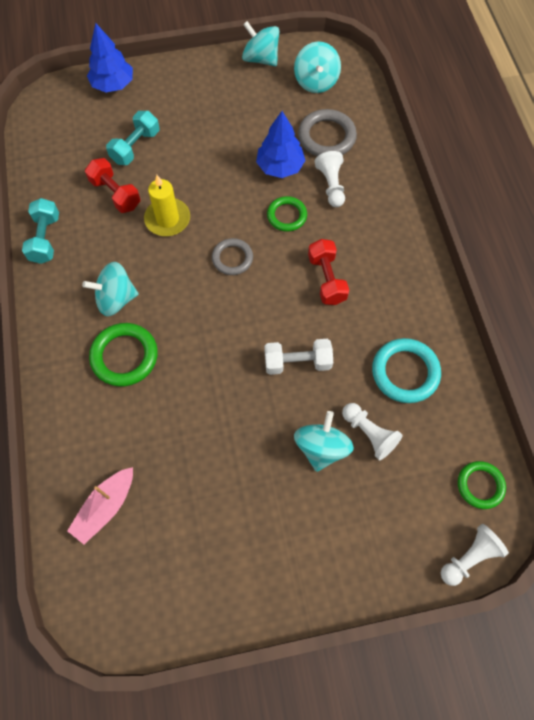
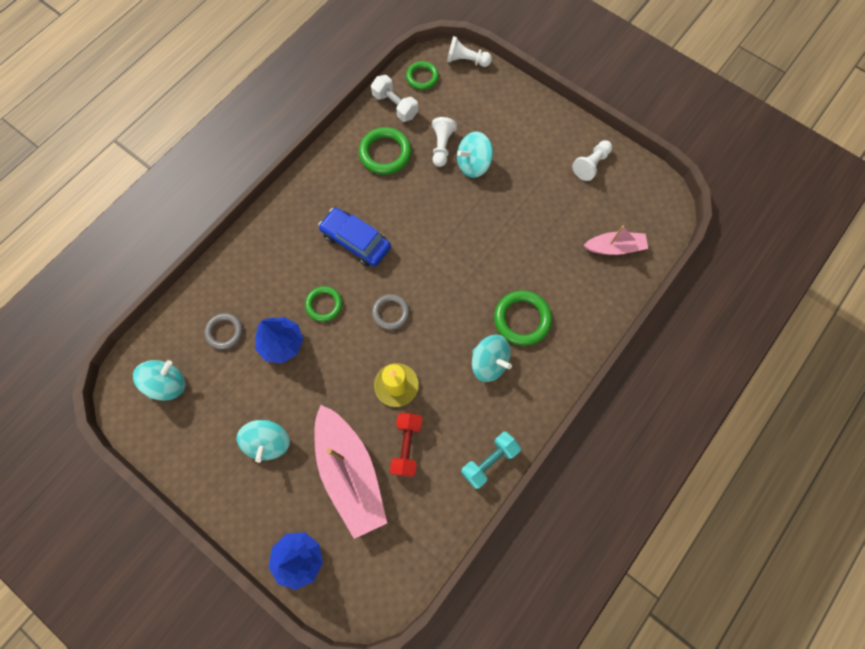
camera: 130 degrees left, 5 degrees up
turquoise dumbbell [106,111,159,165] -> pink boat [315,405,387,539]
turquoise spinning top [242,21,279,66] -> turquoise spinning top moved to [237,420,290,463]
white dumbbell [264,339,333,375] -> white dumbbell moved to [371,75,418,122]
grey ring [298,109,357,156] -> grey ring [204,313,243,349], size x0.65
red dumbbell [308,239,349,305] -> blue car [318,208,391,267]
white pawn [314,151,345,207] -> white pawn moved to [572,140,612,181]
turquoise ring [372,338,441,403] -> green ring [359,127,411,175]

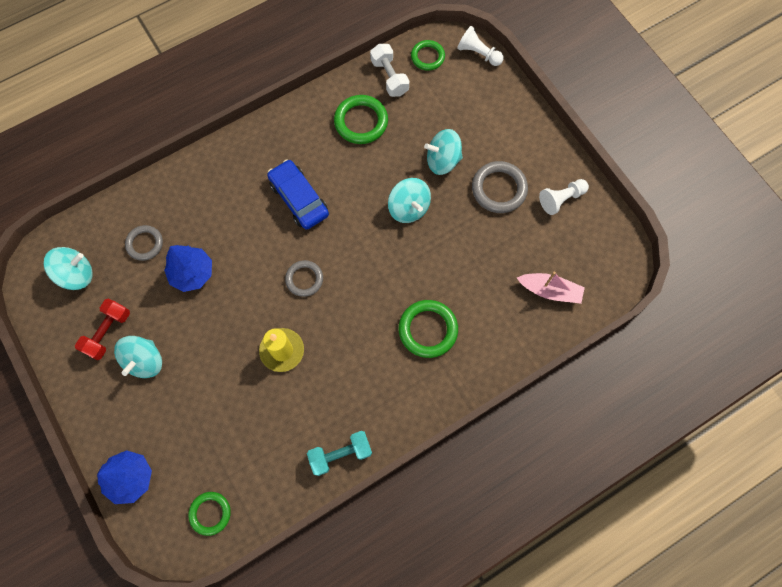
camera: 20 degrees right, 0 degrees up
green ring [305,286,342,322] -> green ring moved to [188,492,231,536]
pink boat [315,405,387,539] -> none
red dumbbell [390,413,422,477] -> red dumbbell moved to [75,299,130,360]
white pawn [432,117,457,167] -> none
turquoise spinning top [472,334,512,382] -> turquoise spinning top moved to [388,178,431,223]
none -> grey ring [472,161,528,213]

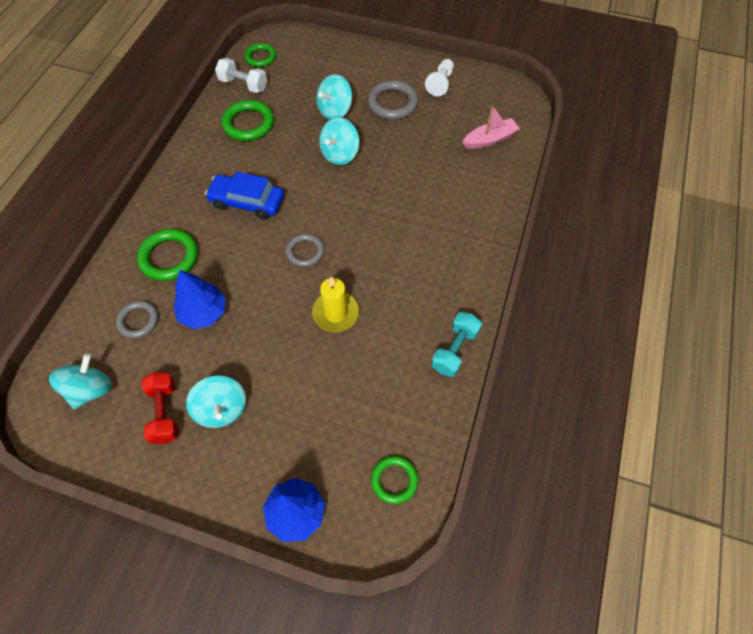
camera: 40 degrees left, 10 degrees down
turquoise spinning top [388,178,431,223] -> turquoise spinning top turned 105 degrees clockwise [319,118,360,165]
green ring [399,300,458,358] -> green ring moved to [137,229,198,281]
white pawn [457,26,504,66] -> none

